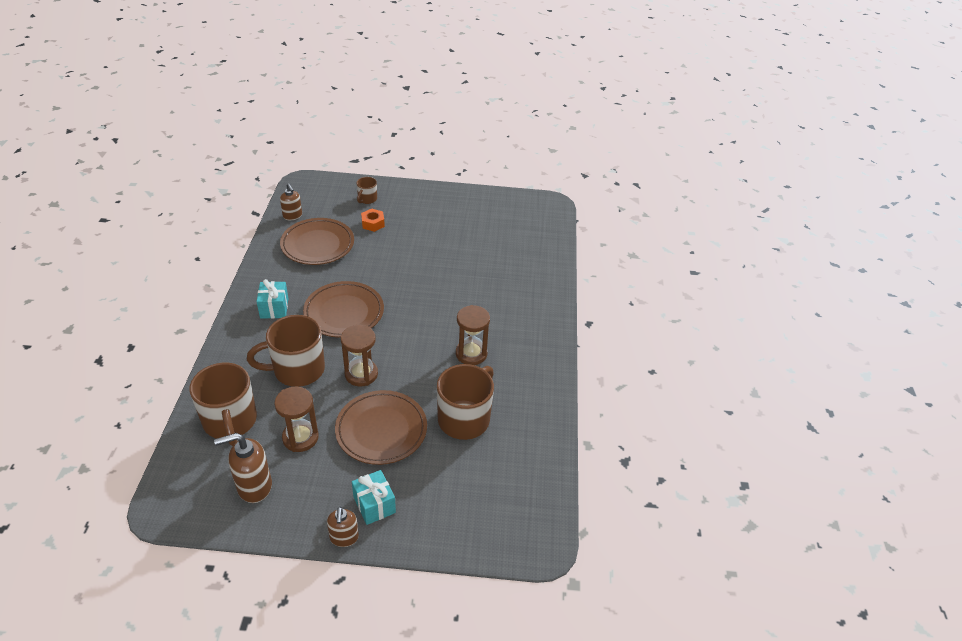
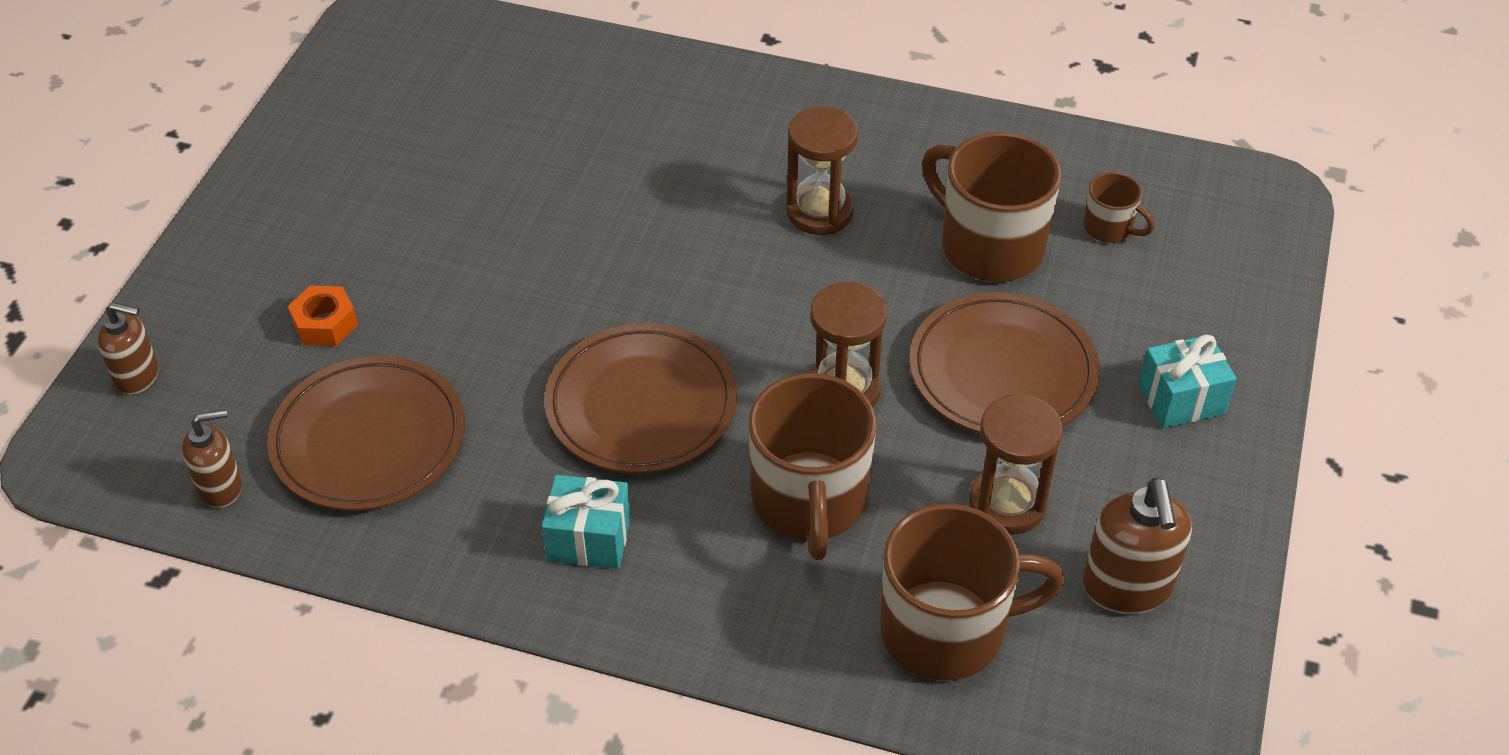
camera: 75 degrees left, 5 degrees up
brown soap dispenser [327,507,359,547] -> brown soap dispenser moved to [98,302,159,395]
brown mug [356,177,377,204] -> brown mug moved to [1083,172,1155,243]

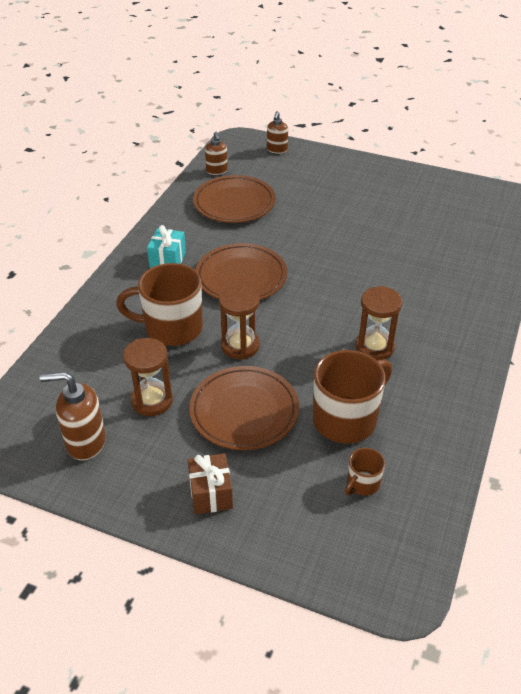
camera: 95 degrees right, 5 degrees down
orange nut [288,286,358,346] -> none
brown mug [880,504,1065,681] -> none
turquoise gift [1138,335,1237,428] -> brown gift [188,453,233,515]

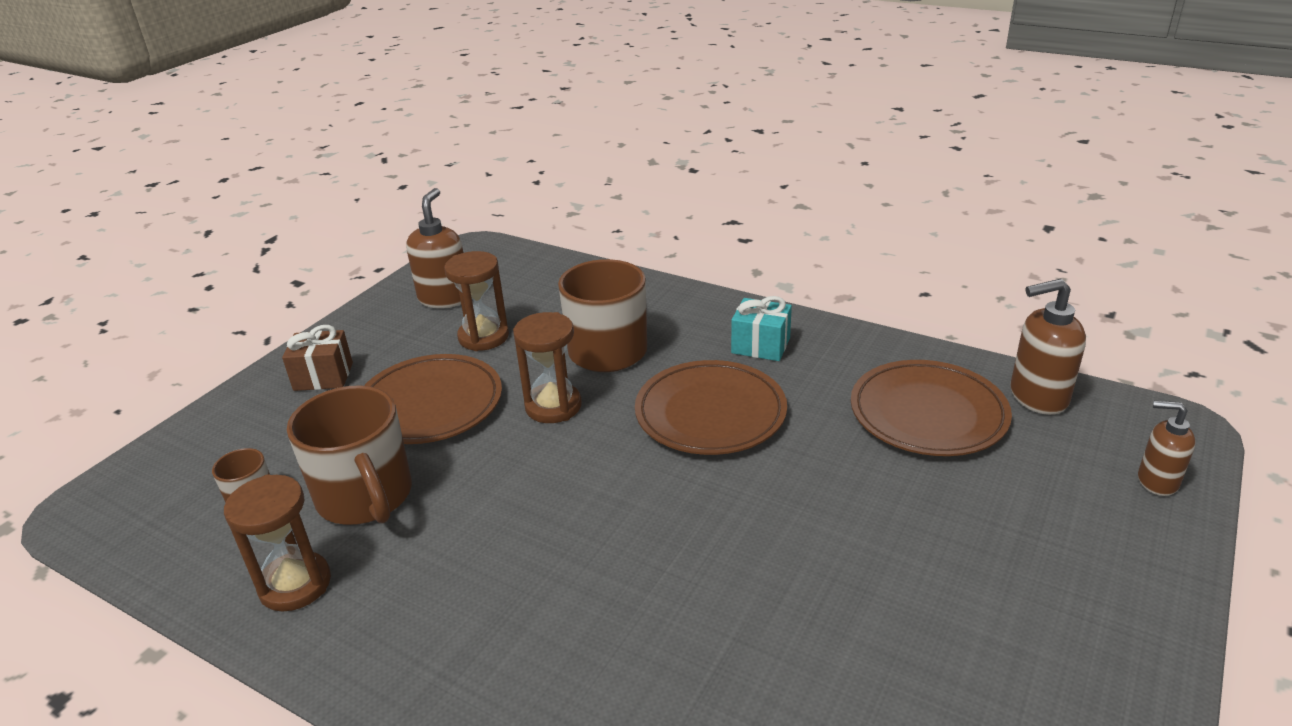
camera: 100 degrees right, 10 degrees down
brown soap dispenser [205,131,228,175] -> brown soap dispenser [1010,279,1086,415], size x1.56
brown hourglass [356,286,403,360] -> brown hourglass moved to [224,474,331,611]

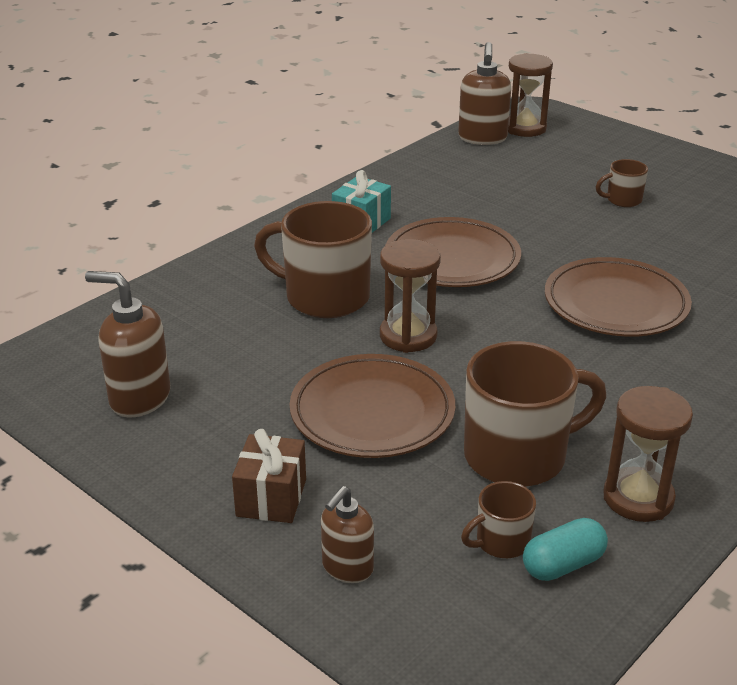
camera: 80 degrees left, 0 degrees up
brown hourglass [444,251,509,351] -> brown hourglass moved to [508,53,553,137]
brown plate [851,360,1012,456] -> brown plate moved to [545,257,692,337]
brown soap dispenser [1138,401,1196,496] -> brown soap dispenser moved to [321,486,374,583]
none -> turquoise capsule [523,518,608,581]
none -> brown mug [596,159,648,207]

